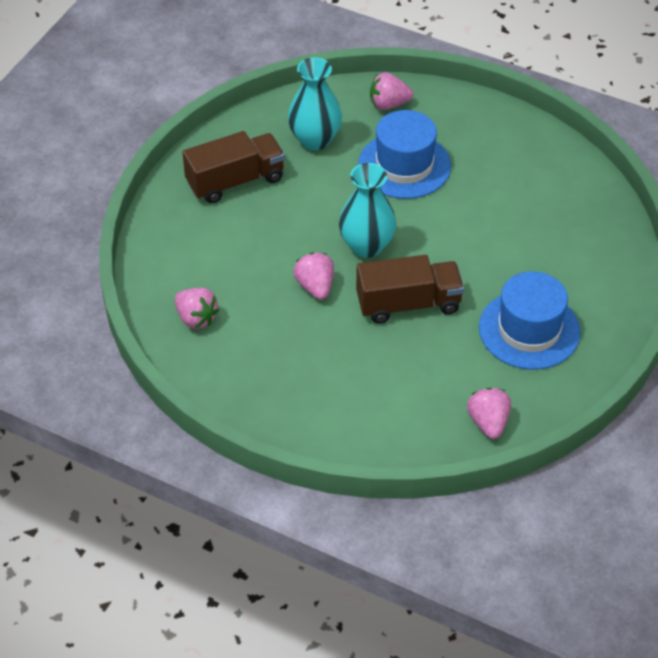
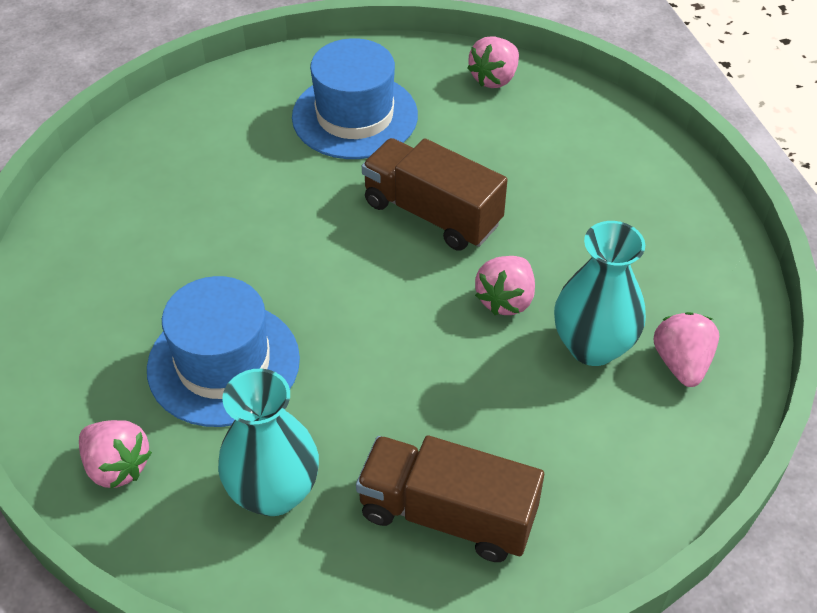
camera: 135 degrees left, 0 degrees up
turquoise vase [339,163,396,258] -> turquoise vase moved to [554,221,646,366]

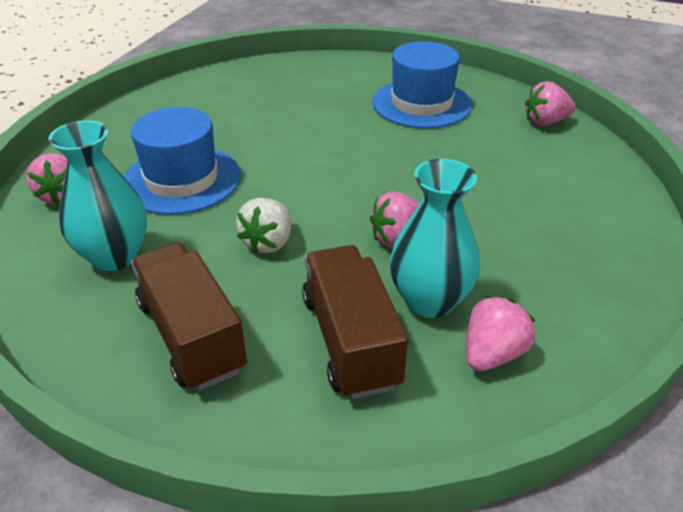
camera: 40 degrees right, 10 degrees down
brown truck [362,138,507,251] -> brown truck moved to [302,245,408,399]
none -> white strawberry [236,198,291,253]

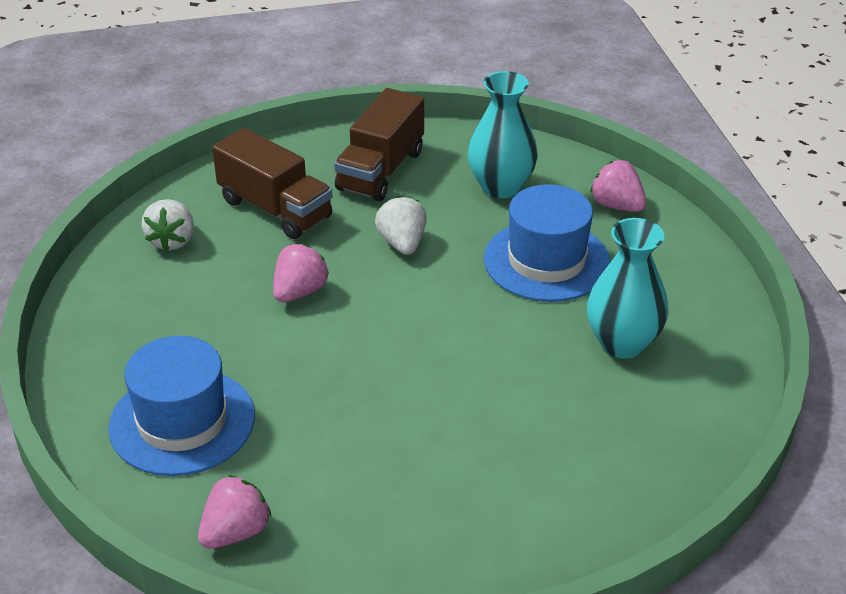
camera: 145 degrees right, 0 degrees up
brown truck [131,243,247,391] -> brown truck turned 90 degrees clockwise [334,88,424,201]
blue hat [372,41,472,129] -> blue hat moved to [108,336,255,476]
turquoise vase [390,159,480,318] -> turquoise vase moved to [587,218,669,359]
pink strawberry [466,296,536,371] -> white strawberry [141,199,194,251]

